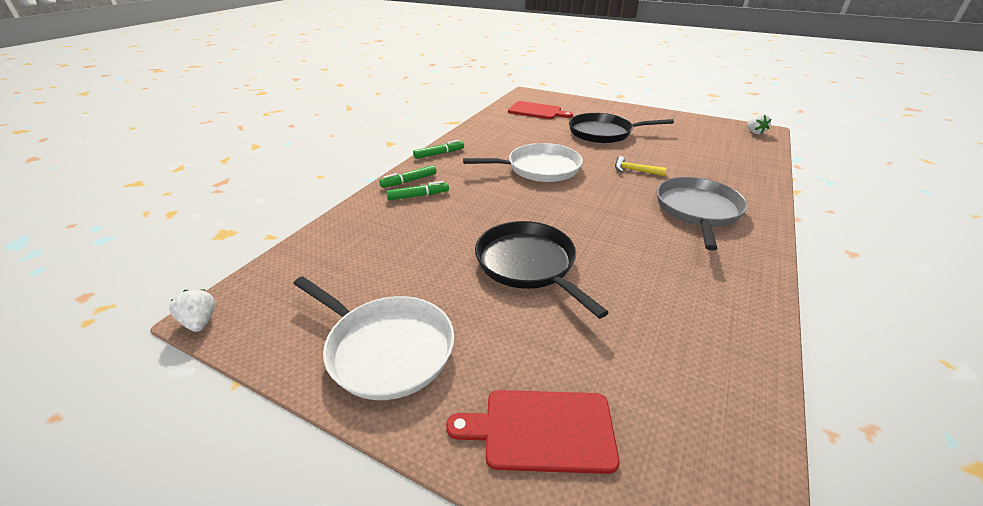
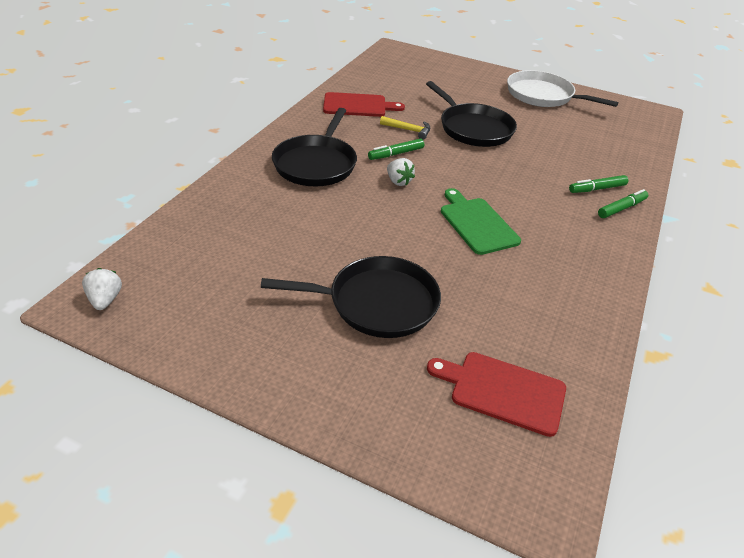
camera: 175 degrees right, 5 degrees up
white strawberry [169,289,215,332] -> white strawberry moved to [387,158,415,186]
green marker [413,140,464,159] -> green marker moved to [368,138,424,160]
red cutting board [446,390,619,474] -> red cutting board moved to [323,92,405,117]
white pan [463,143,583,182] -> green cutting board [441,188,521,255]
yellow hammer [615,156,667,176] -> yellow hammer moved to [380,116,430,140]
grey pan [657,177,748,251] -> black pan [272,108,357,186]

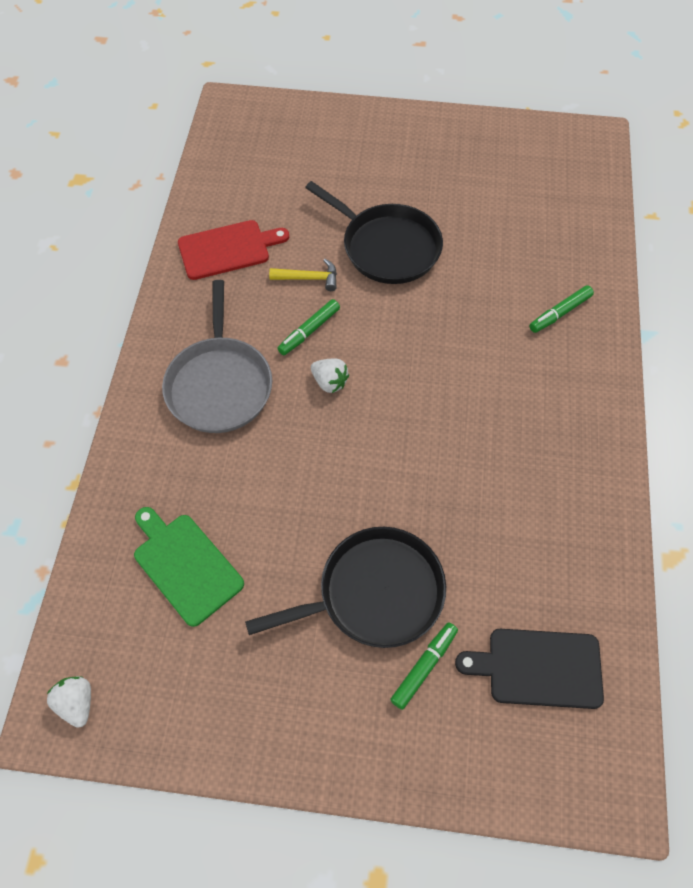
camera: 15 degrees left, 20 degrees up
black pan [272,108,357,186] -> grey pan [162,280,272,433]
red cutting board [427,352,566,437] -> black cutting board [455,629,604,709]
green cutting board [441,188,521,255] -> green cutting board moved to [134,507,244,627]
white pan [507,70,618,107] -> none
green marker [598,189,648,218] -> green marker moved to [390,622,458,710]

